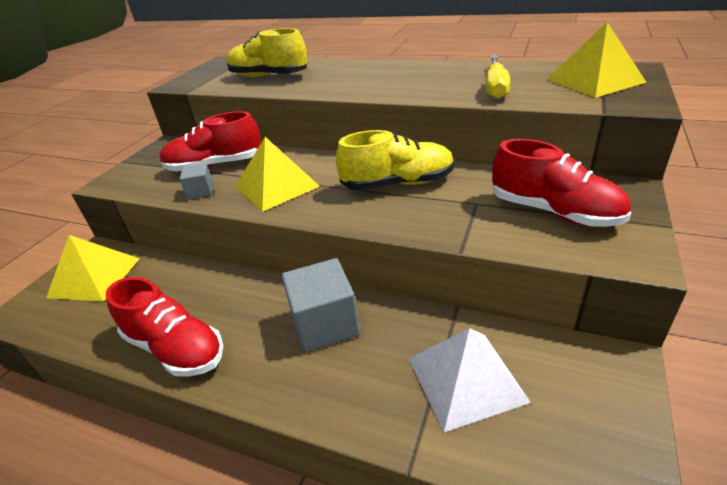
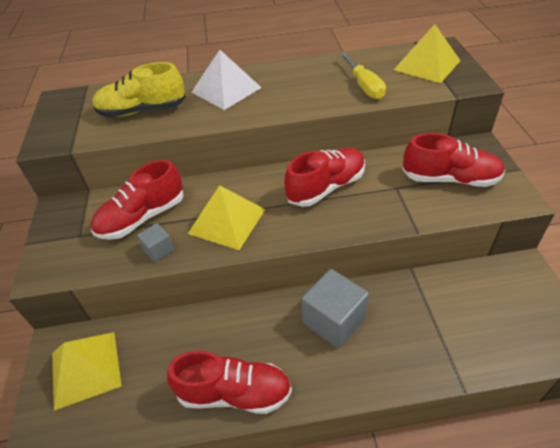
camera: 30 degrees left, 10 degrees up
yellow shoe [336,130,454,190] -> red shoe [284,148,365,207]
white pyramid [408,328,531,432] -> white pyramid moved to [191,50,262,110]

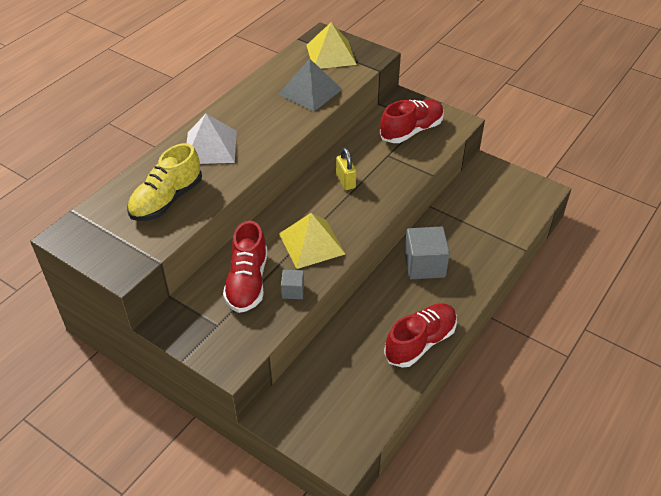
camera: 50 degrees left, 0 degrees up
yellow pyramid [52,332,122,411] -> none
red shoe [284,148,365,207] -> yellow padlock [336,147,356,190]
yellow screwdriver [340,53,386,99] -> grey pyramid [278,59,342,111]

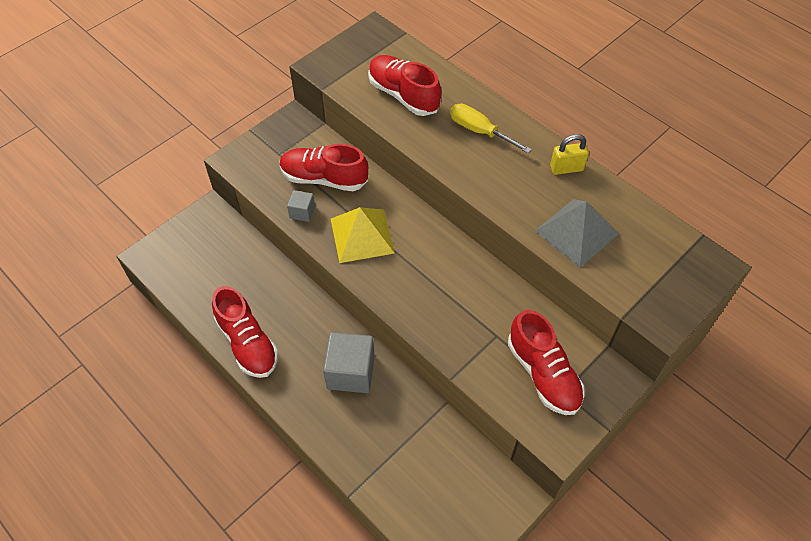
camera: 100 degrees right, 10 degrees up
yellow shoe [127,143,202,221] -> red shoe [368,55,441,116]
white pyramid [187,114,237,164] -> yellow screwdriver [450,104,532,153]
yellow pyramid [307,22,357,69] -> none
yellow padlock [336,147,356,190] -> yellow padlock moved to [550,134,589,175]

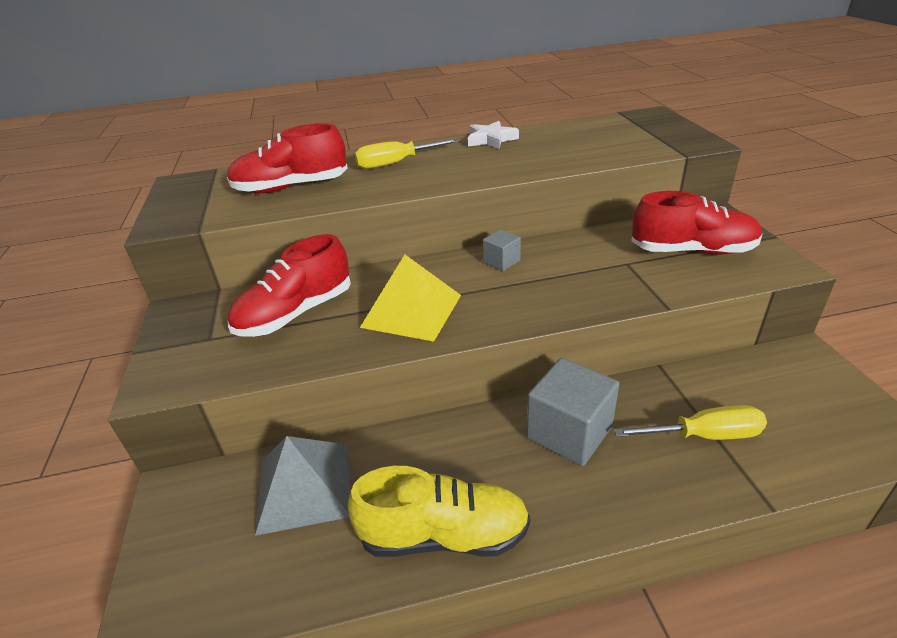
camera: 55 degrees left, 20 degrees down
red shoe [212,286,278,378] -> yellow shoe [348,466,530,557]
grey cube [287,190,315,222] -> grey cube moved to [483,229,521,271]
grey pyramid [535,199,618,268] -> grey pyramid moved to [255,436,350,536]
yellow padlock [550,134,589,175] -> white star [468,121,519,149]
none -> yellow screwdriver [614,405,767,440]

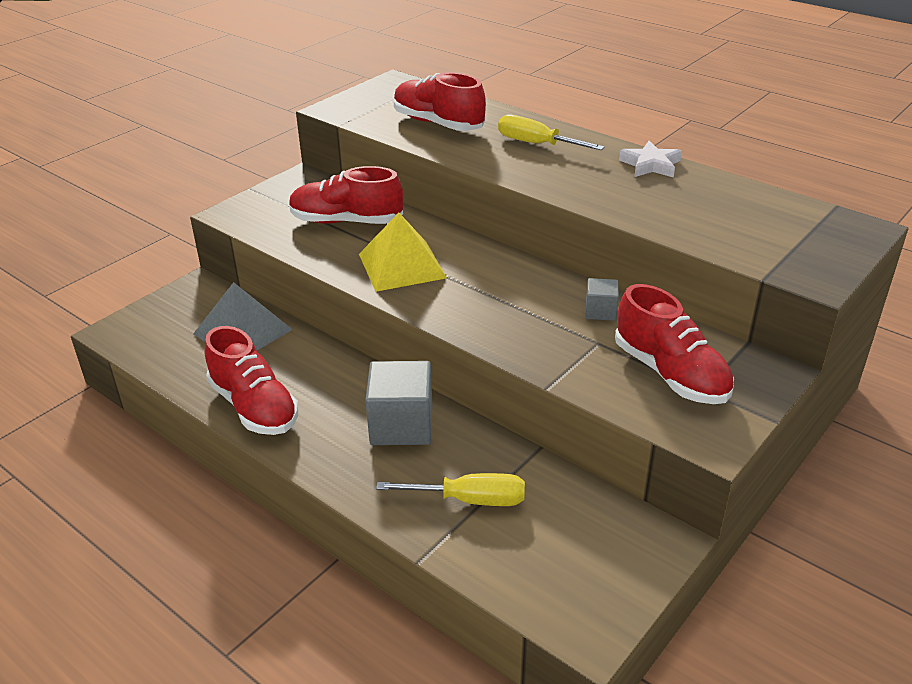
camera: 50 degrees right, 0 degrees up
yellow shoe [348,466,530,557] -> red shoe [204,326,299,435]
grey cube [483,229,521,271] -> grey cube moved to [586,278,619,321]
yellow screwdriver [614,405,767,440] -> yellow screwdriver turned 45 degrees counterclockwise [376,473,525,506]

